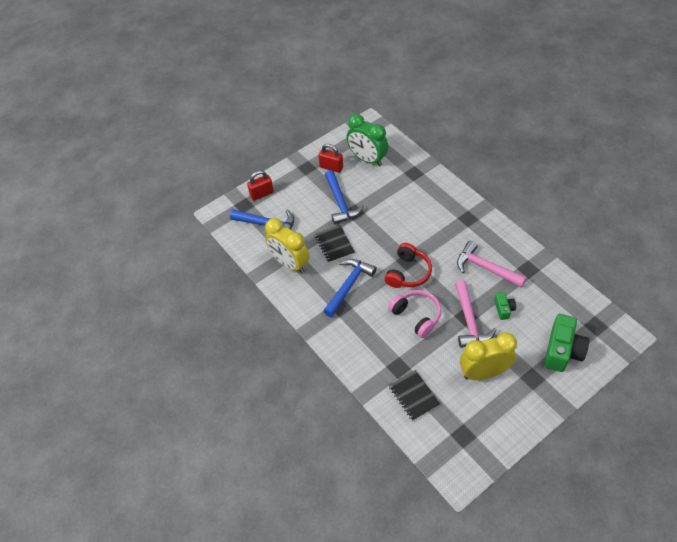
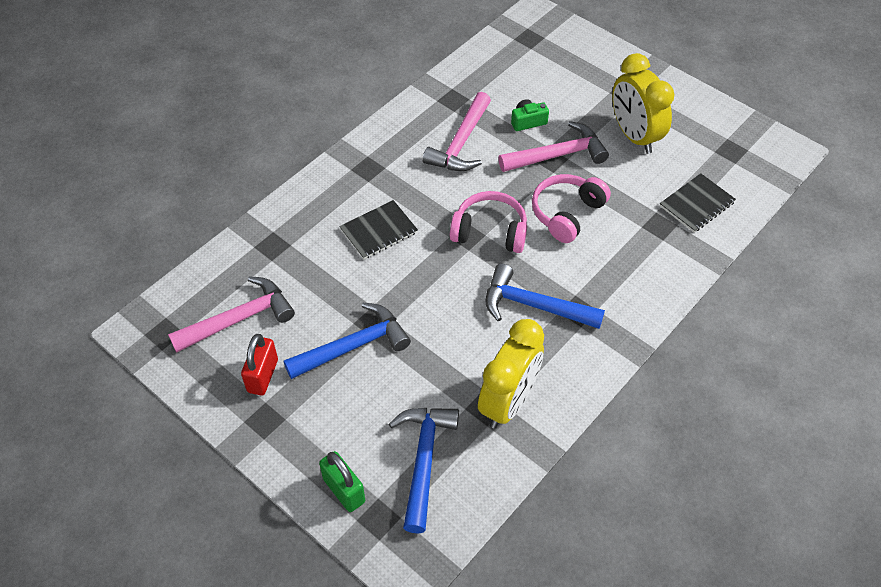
camera: 105 degrees left, 0 degrees up
red padlock [247,170,274,201] -> green padlock [319,451,365,512]
black notebook [315,225,355,263] -> black notebook moved to [339,200,418,259]
green clock [347,114,388,166] -> pink hammer [168,277,295,353]
red headphones [385,243,432,288] -> pink headphones [450,191,527,253]
green camera [544,314,589,372] -> none

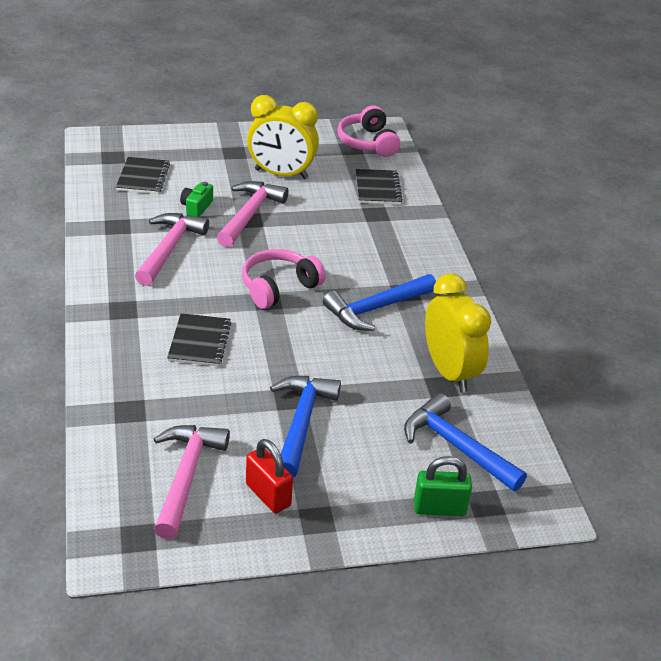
camera: 55 degrees left, 15 degrees down
pink hammer [423,92,491,171] -> pink hammer turned 135 degrees counterclockwise [135,213,209,286]
pink headphones [532,174,611,243] -> pink headphones moved to [337,105,400,157]
none -> black notebook [116,157,170,194]

